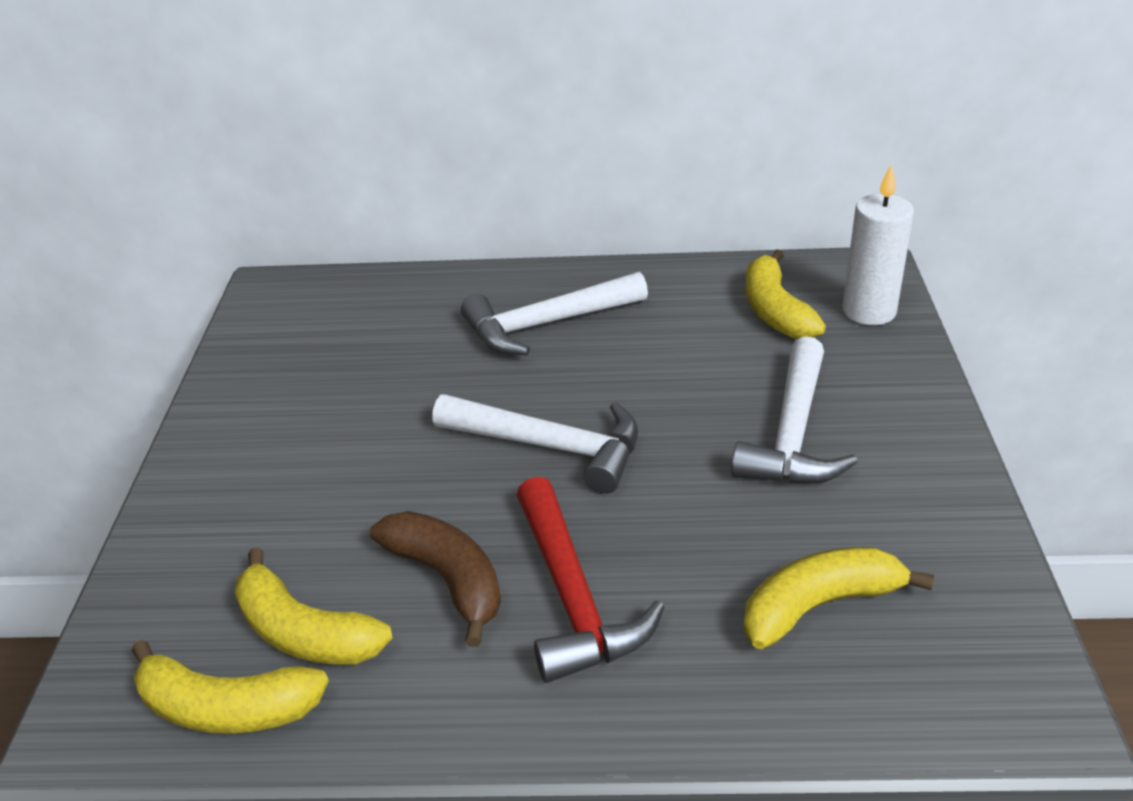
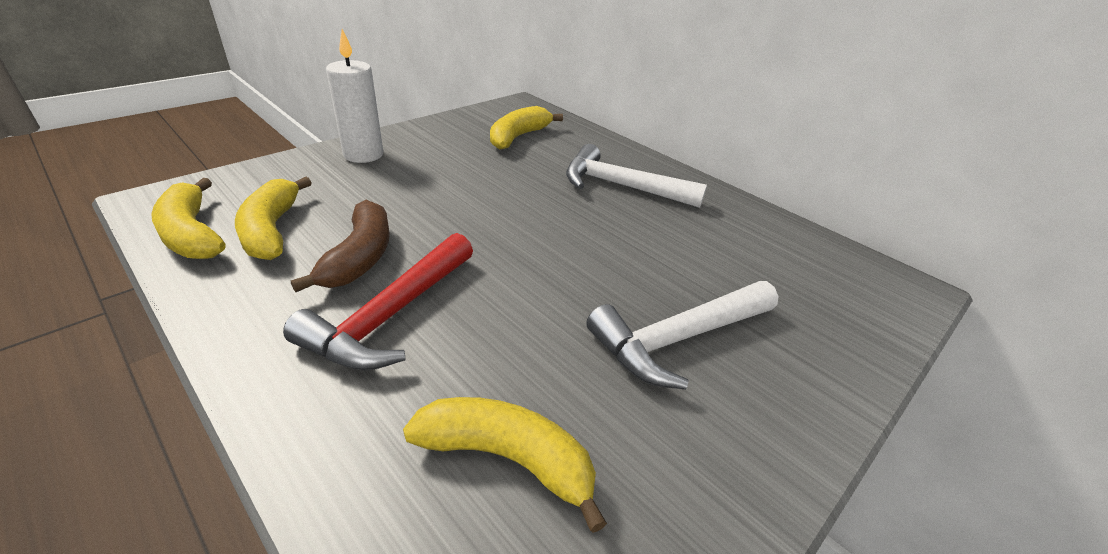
camera: 40 degrees right, 0 degrees up
white hammer [432,394,638,494] -> none
yellow banana [745,249,826,339] -> yellow banana moved to [490,106,563,150]
white candle [842,164,914,325] -> white candle moved to [326,29,383,163]

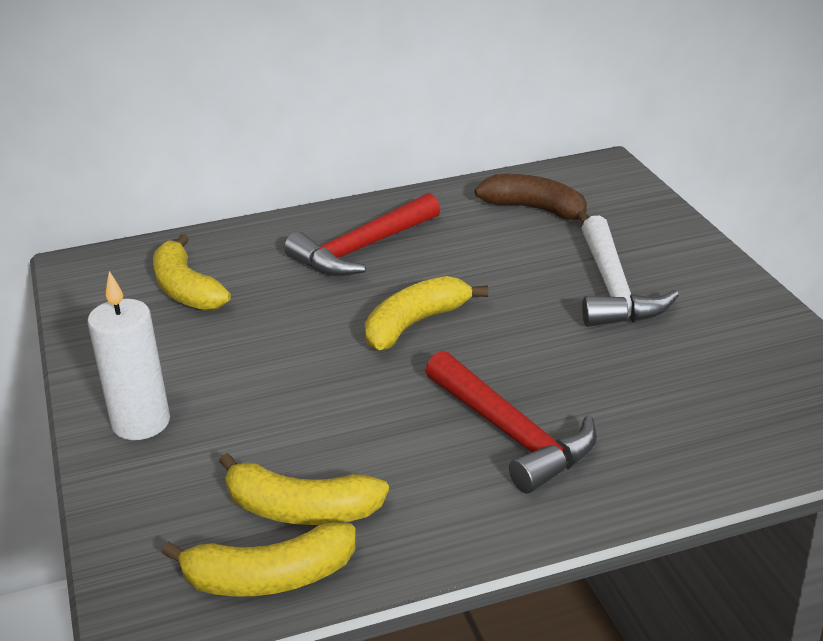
camera: 60 degrees left, 5 degrees down
brown banana [291,200,390,292] -> brown banana moved to [475,174,589,224]
yellow banana [403,397,607,533] -> yellow banana moved to [365,276,488,351]
white hammer [566,144,707,208] -> red hammer [284,193,440,276]

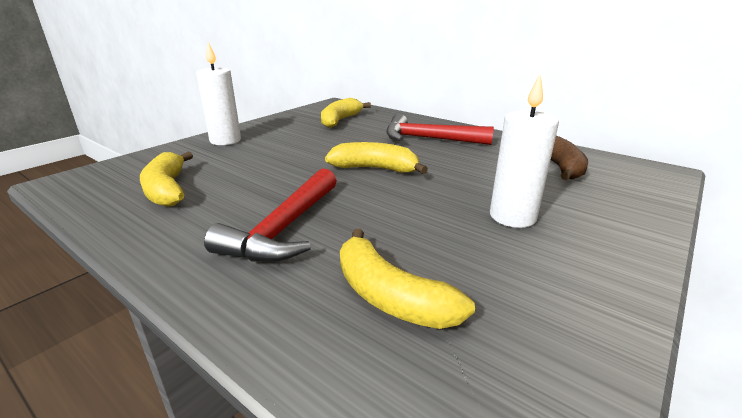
camera: 55 degrees right, 5 degrees down
yellow banana [162,522,355,597] -> yellow banana moved to [340,229,475,329]
white hammer [581,215,679,327] -> white candle [490,75,559,228]

